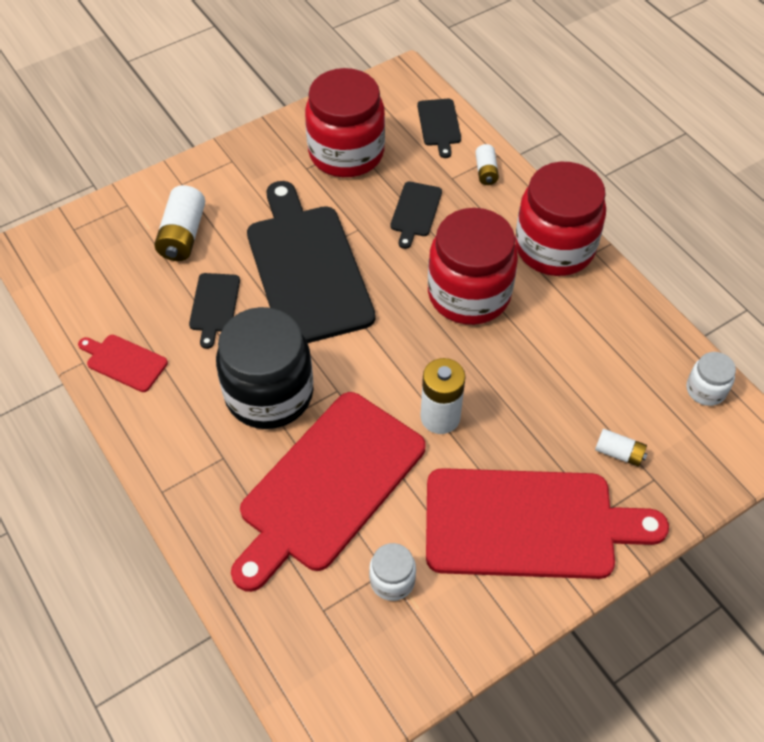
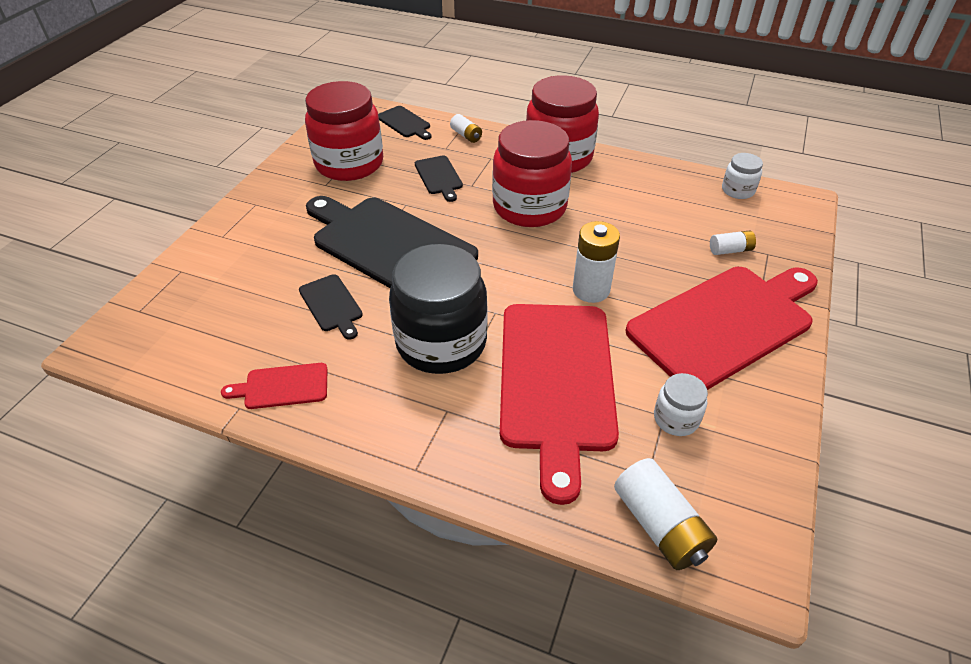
camera: 35 degrees left, 10 degrees down
white battery [154,185,205,261] -> white battery moved to [614,458,717,570]

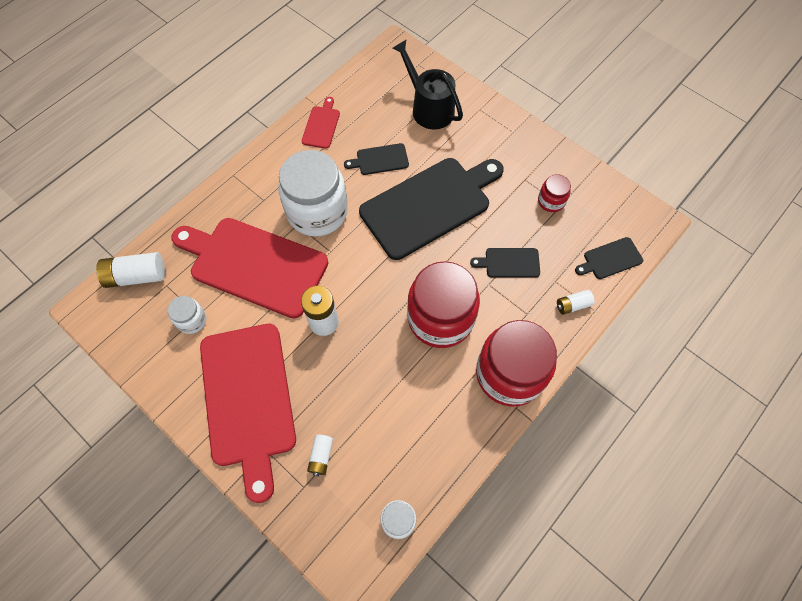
camera: 110 degrees right, 20 degrees up
red jar [305,81,383,181] -> red jar [538,174,571,212], size x0.46
black jar [389,244,488,374] -> white jar [278,150,348,236]
none -> black watering can [392,39,463,130]

